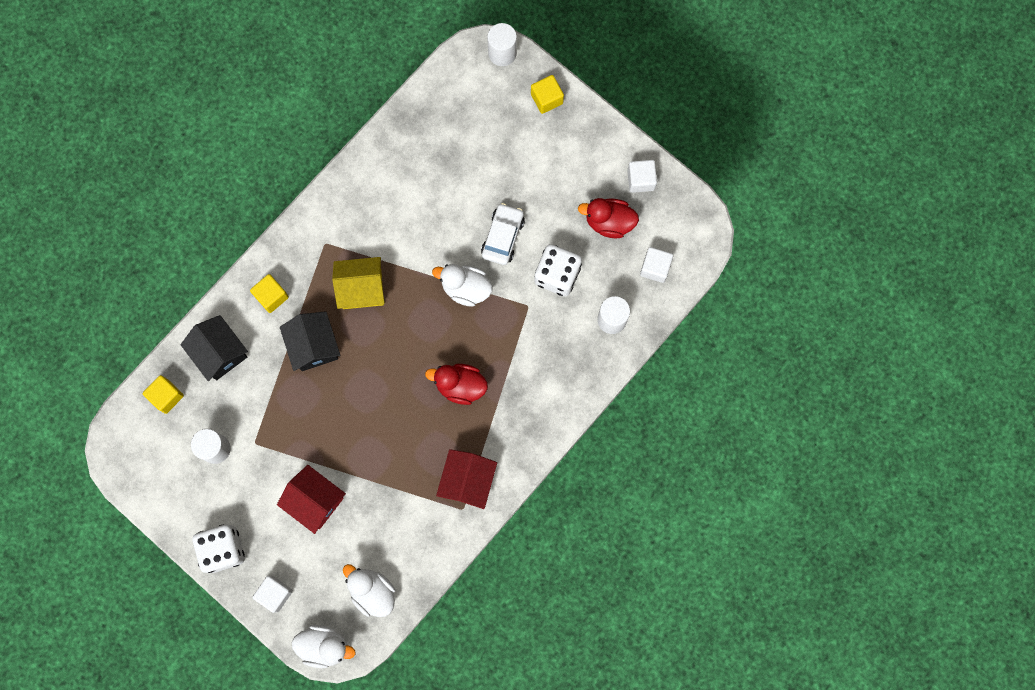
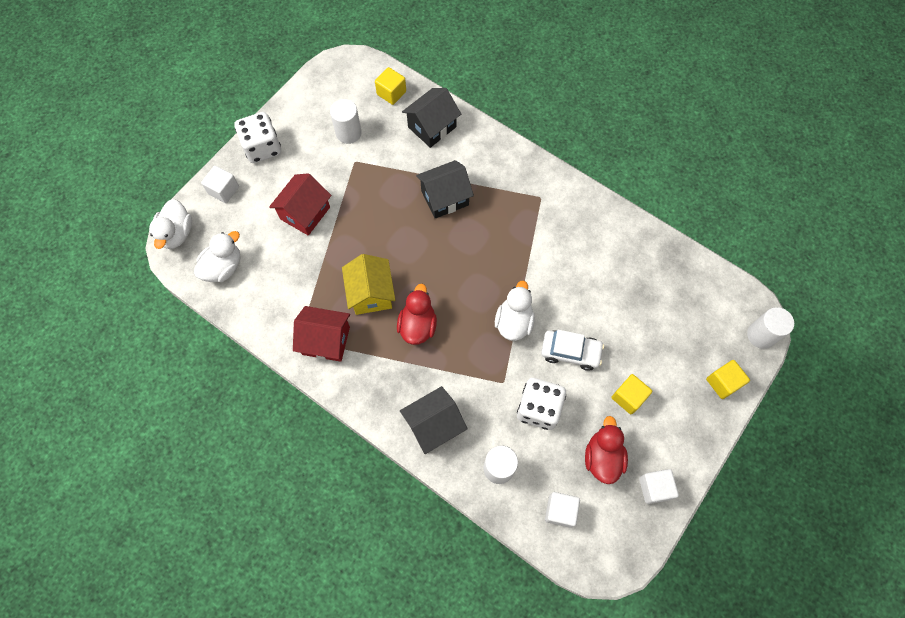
camera: 85 degrees right, 10 degrees down
yellow cube [250,274,289,313] -> yellow cube moved to [612,374,652,414]
yellow house [332,257,385,309] -> yellow house moved to [342,254,395,315]
none -> black house [400,386,468,454]

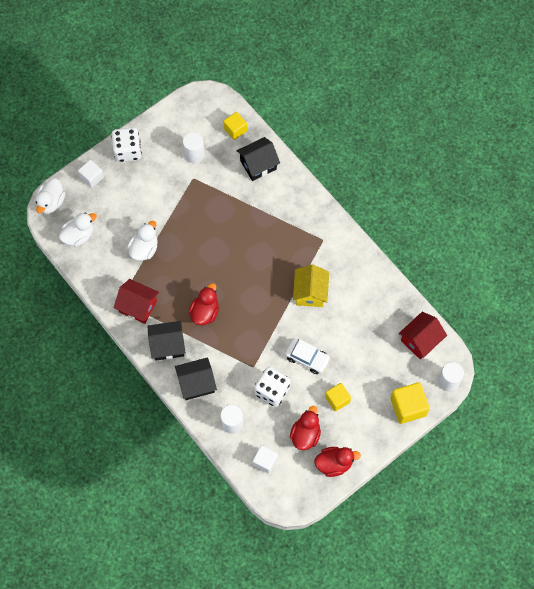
camera: 15 degrees right, 0 degrees up
red house [269,173,331,236] -> red house moved to [399,312,447,359]
yellow house [342,254,395,315] -> yellow house moved to [293,264,329,307]
black house [416,160,474,218] -> black house moved to [148,321,186,361]
white duck [495,281,535,341] -> white duck moved to [127,221,158,261]
white cube [639,469,679,504] -> red duck [314,447,361,477]
yellow cube [706,360,750,399] -> yellow cube [391,382,430,424], size x1.55

